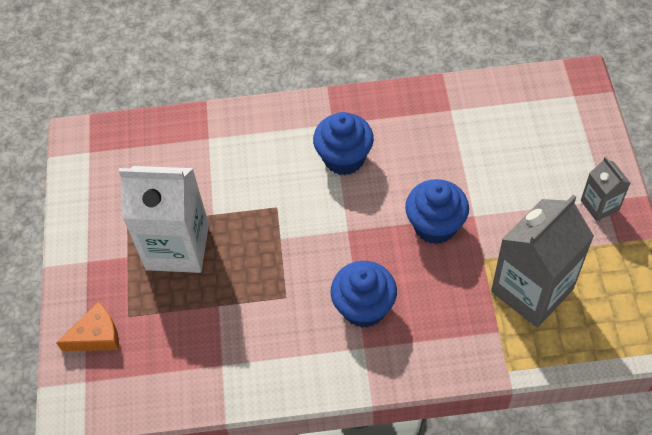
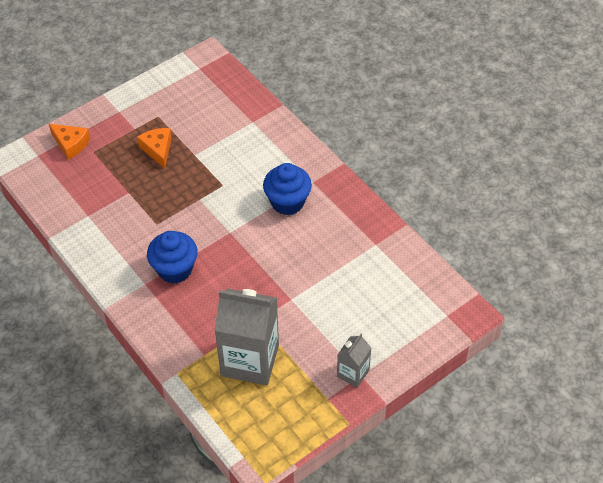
camera: 55 degrees right, 5 degrees down
white carton [119,166,209,273] -> orange cheese [137,128,172,168]
blue cupcake [405,179,469,244] -> none

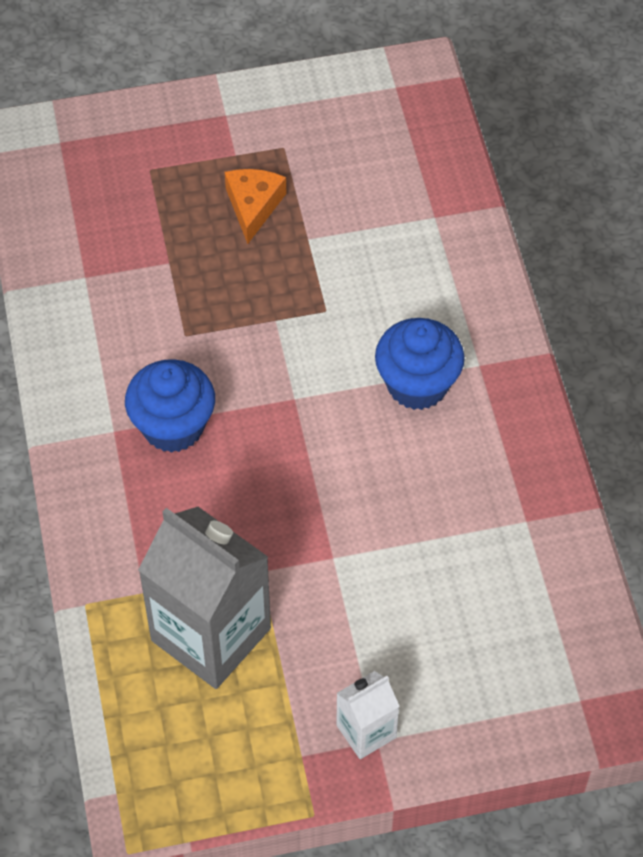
camera: 25 degrees right, 5 degrees up
orange cheese [49,124,90,160] -> none
grey carton [337,334,371,388] -> white carton [336,671,399,759]

